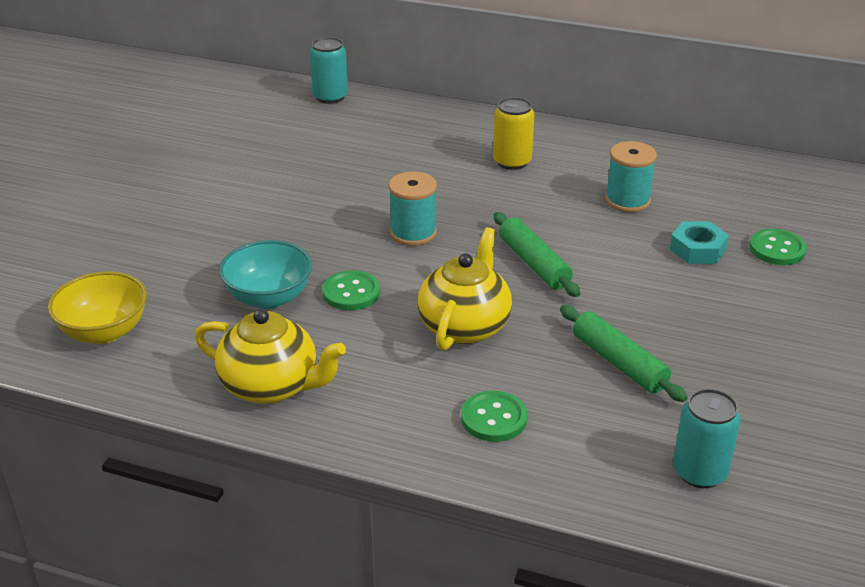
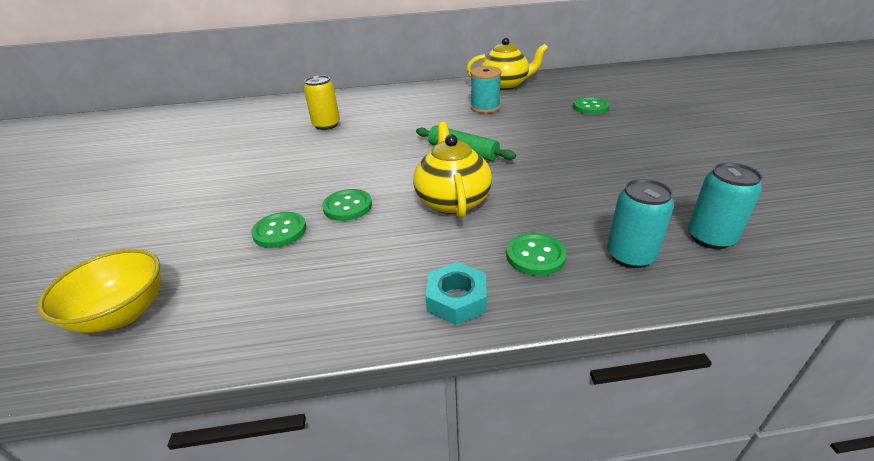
camera: 25 degrees left, 0 degrees up
yellow teapot [195,309,346,404] -> yellow teapot moved to [466,38,548,90]
turquoise bowl [219,240,312,309] -> green button [251,212,306,248]
turquoise can [310,37,348,104] -> turquoise can moved to [607,179,674,268]
turquoise spool [389,171,437,246] -> none
yellow can [493,97,535,170] -> yellow can moved to [304,75,340,130]
green rolling pin [560,305,688,402] -> none
turquoise nut [670,221,729,264] -> turquoise nut moved to [426,262,487,325]

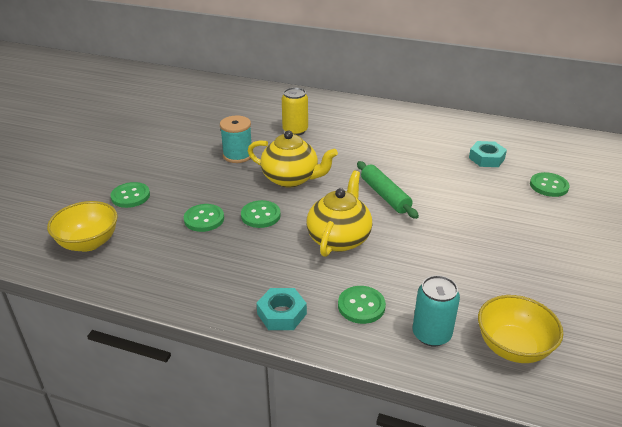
camera: 25 degrees right, 0 degrees up
yellow teapot [466,38,548,90] -> yellow teapot moved to [248,131,338,188]
turquoise spool [470,66,502,113] -> turquoise spool moved to [220,115,252,163]
turquoise can [688,163,762,249] -> yellow bowl [478,295,563,363]
none -> green button [110,182,150,208]
none -> turquoise nut [469,141,507,167]

